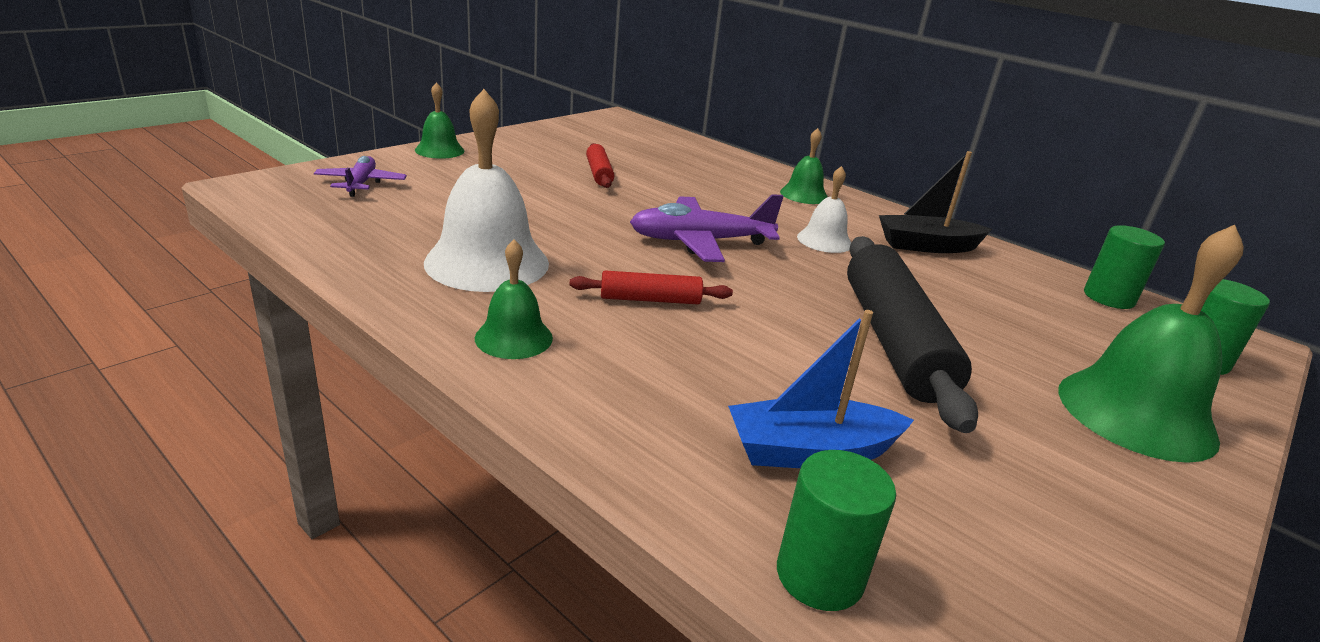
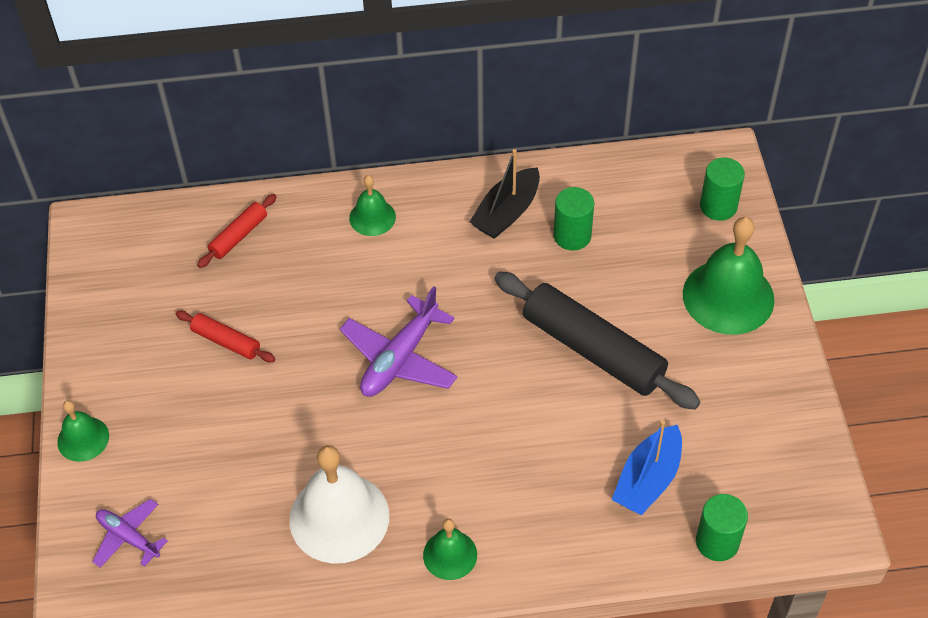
camera: 45 degrees left, 25 degrees up
red rolling pin [569,271,733,304] -> red rolling pin moved to [197,194,277,268]
white bell [797,166,851,253] -> none
green cylinder [1084,225,1165,309] -> green cylinder moved to [553,187,594,251]

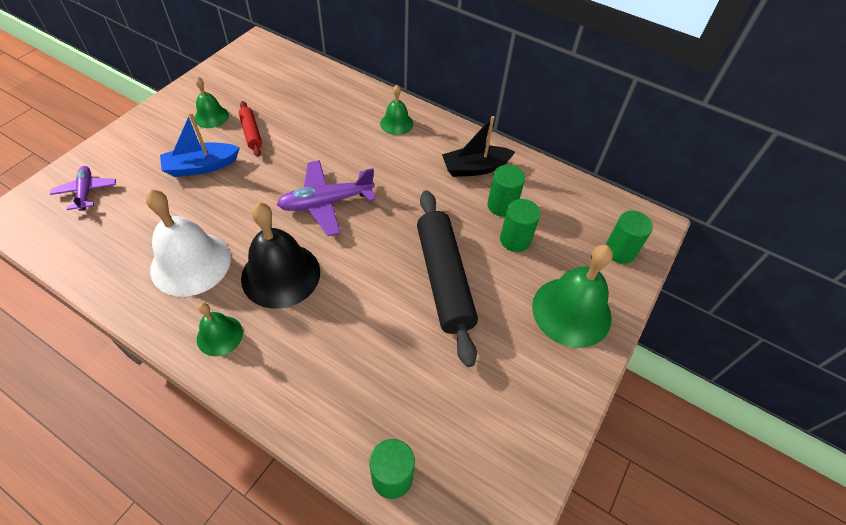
camera: 35 degrees right, 0 degrees up
green bell [57,400,109,462] -> green bell moved to [194,77,229,128]
red rolling pin [197,194,277,268] -> none
blue boat [612,420,682,515] -> blue boat moved to [160,112,240,177]
none -> black bell [241,203,320,309]
none -> green cylinder [500,199,540,252]

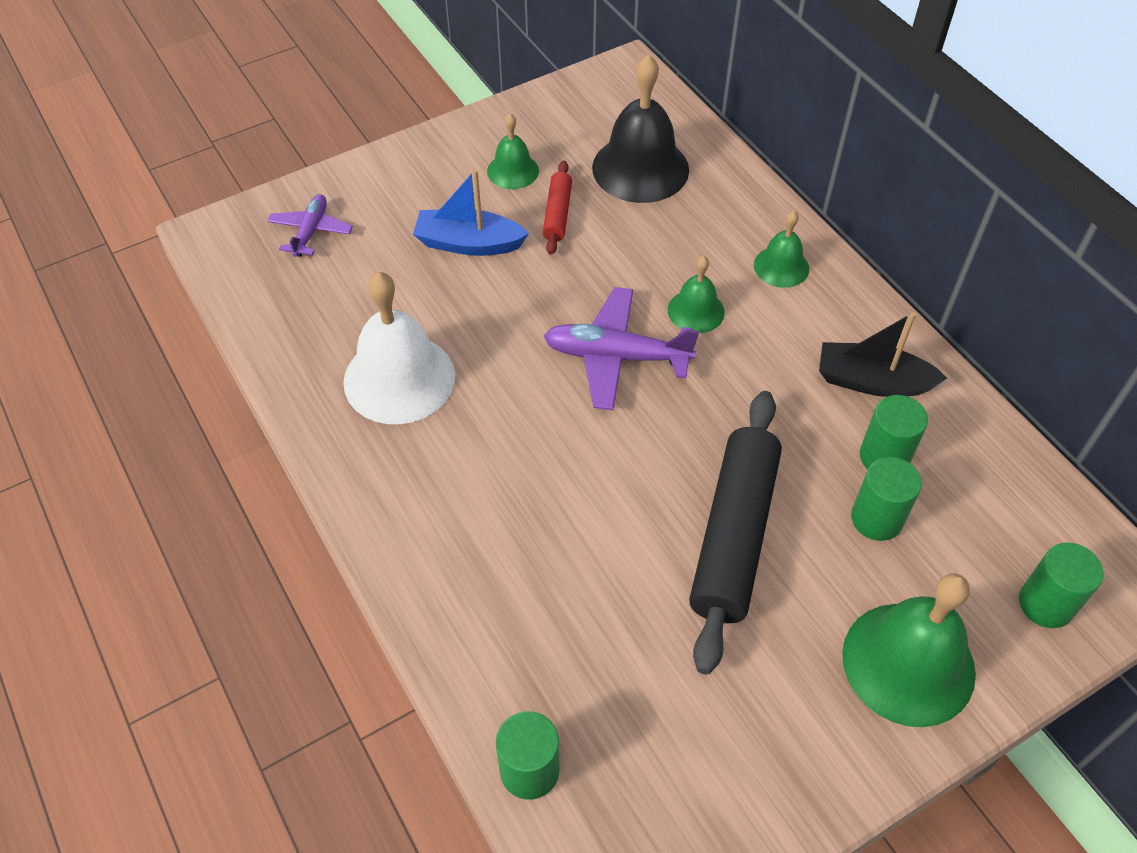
camera: 30 degrees right, 0 degrees up
green bell [197,303,243,356] -> green bell moved to [668,256,725,333]
black bell [241,203,320,309] -> black bell moved to [592,54,689,203]

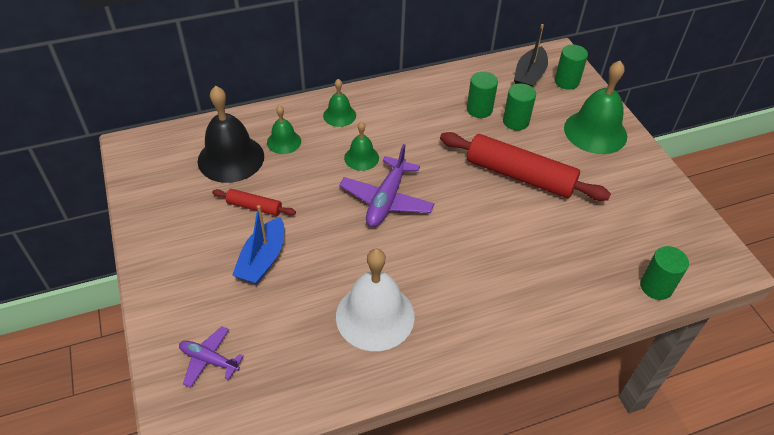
camera: 80 degrees left, 5 degrees down
green bell [487,113,539,189] -> green bell moved to [267,105,301,154]
black rolling pin [689,391,782,675] -> red rolling pin [440,132,611,201]
black boat [819,312,947,397] -> black boat moved to [514,24,548,87]

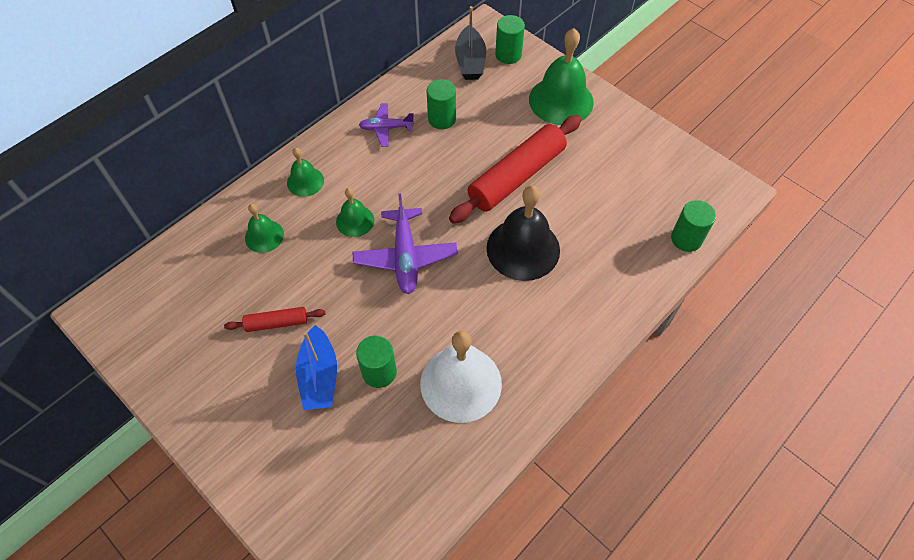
camera: 25 degrees left, 10 degrees up
purple plane [179,326,244,387] -> purple plane moved to [359,103,414,147]
black bell [198,86,264,183] -> black bell moved to [487,185,560,281]
red rolling pin [440,132,611,201] -> red rolling pin turned 45 degrees counterclockwise [449,115,581,224]
green cylinder [503,83,536,130] -> green cylinder moved to [356,336,397,388]

